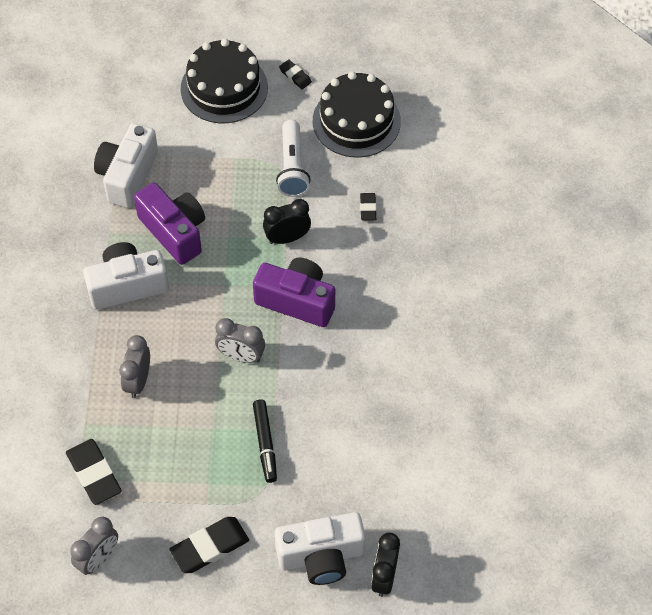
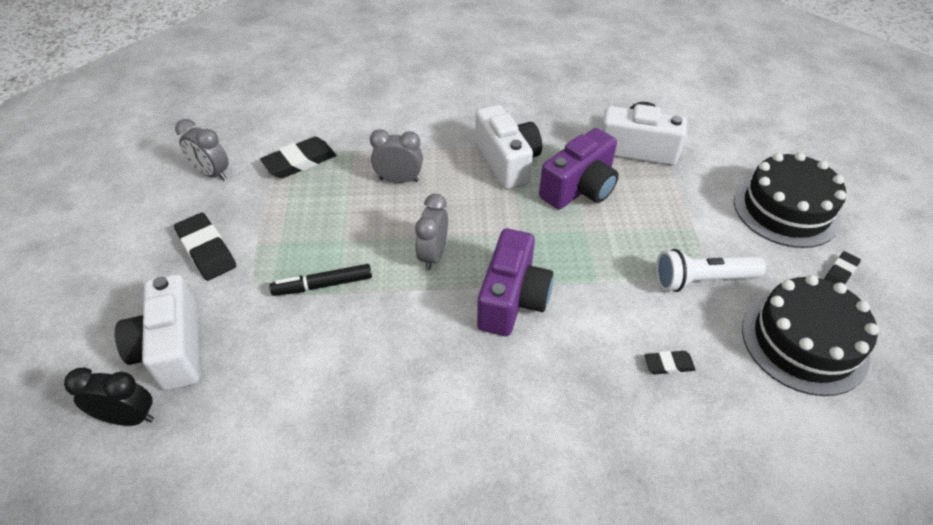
camera: 85 degrees right, 10 degrees down
black clock [263,199,311,244] -> none

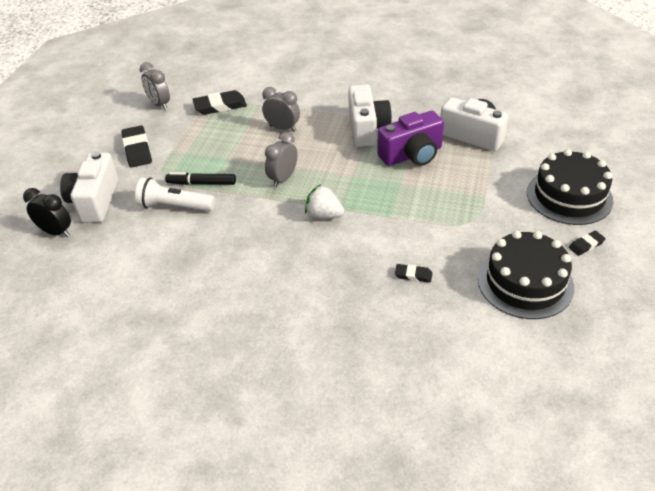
camera: 20 degrees right, 5 degrees down
purple camera [477,228,553,336] -> white strawberry [305,184,344,219]
white flashlight [656,249,766,292] -> white flashlight moved to [135,178,215,211]

